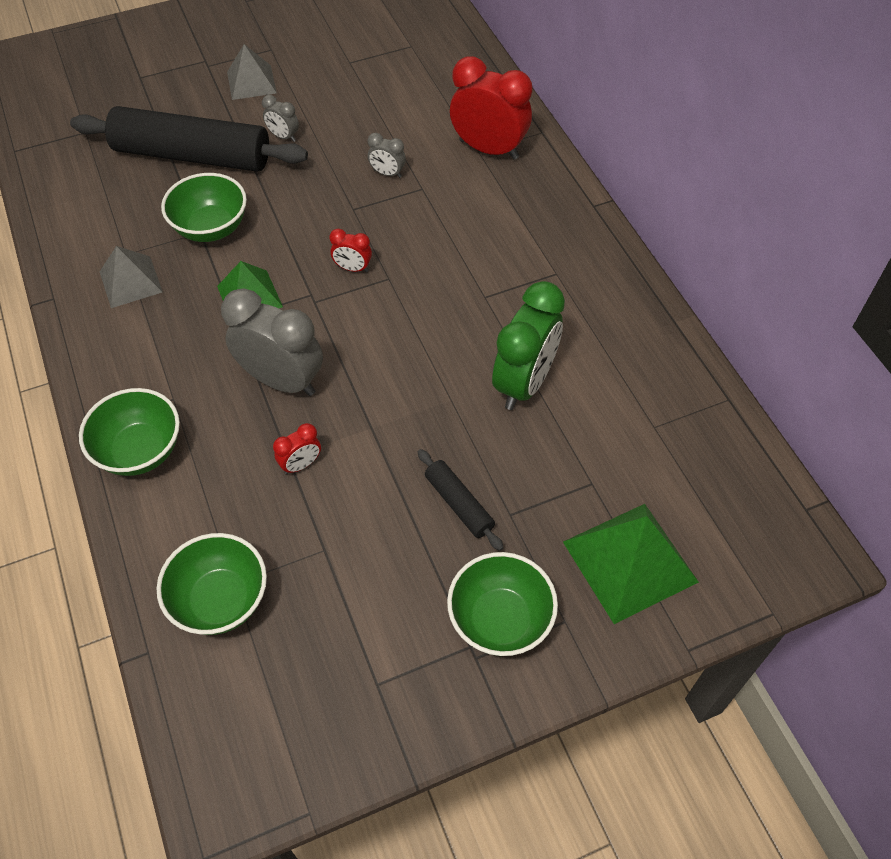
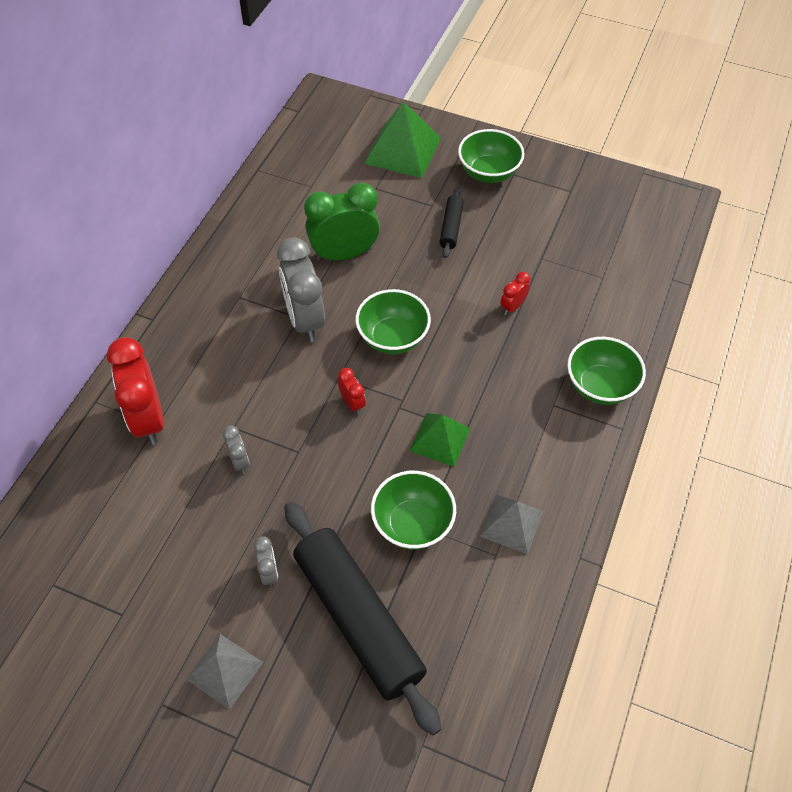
camera: 135 degrees left, 0 degrees up
green bowl [156,533,267,635] -> green bowl moved to [356,289,431,354]
grey clock [221,288,323,396] -> grey clock moved to [277,237,325,342]
red clock [273,423,321,474] -> red clock turned 60 degrees counterclockwise [500,272,530,315]

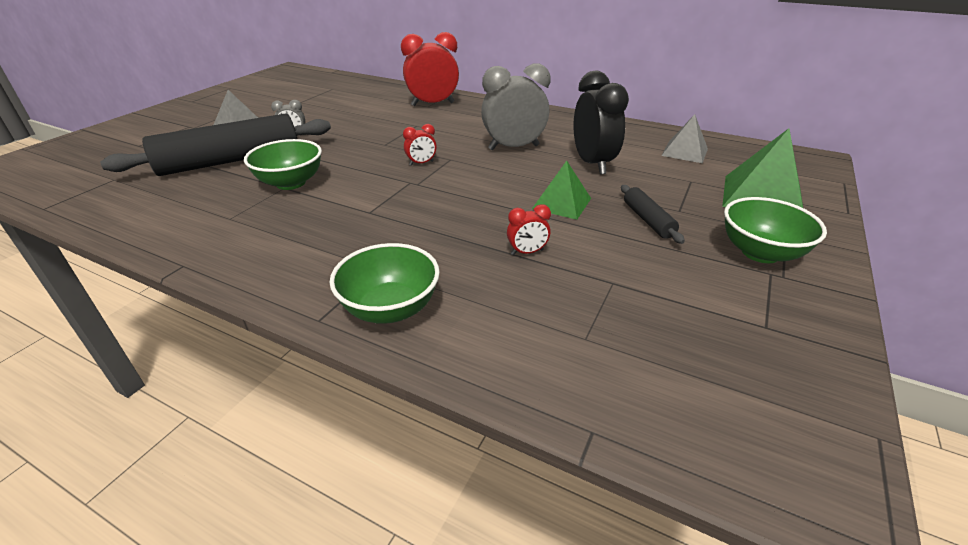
camera: 95 degrees right, 20 degrees down
grey clock [223,425,249,474] -> none
green clock [304,182,380,262] -> black clock [574,71,629,174]
green bowl [356,289,431,354] -> none
green pyramid [410,413,470,467] -> green pyramid moved to [532,161,591,220]
black rolling pin [440,187,464,258] -> black rolling pin turned 60 degrees clockwise [621,185,685,244]
grey pyramid [480,494,543,554] -> grey pyramid moved to [661,114,708,163]
red clock [500,272,530,315] -> red clock turned 120 degrees clockwise [507,204,551,255]

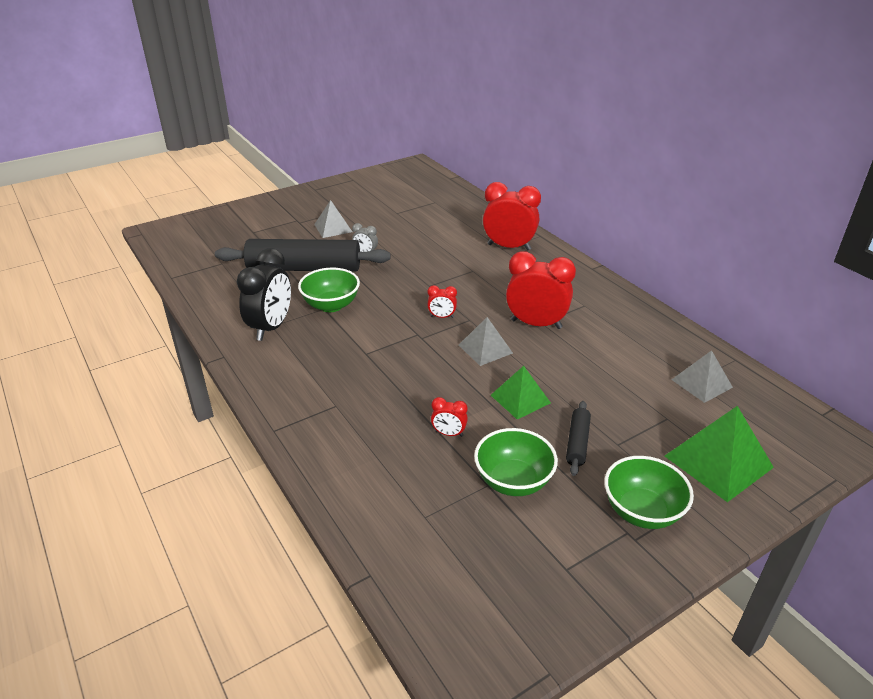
camera: 30 degrees right, 0 degrees up
green bowl [330,243,440,324] -> green bowl moved to [474,428,558,496]
grey clock [481,63,550,150] -> red clock [506,251,576,329]
black clock [574,71,629,174] -> black clock moved to [237,248,291,341]
none -> grey pyramid [459,317,513,366]

